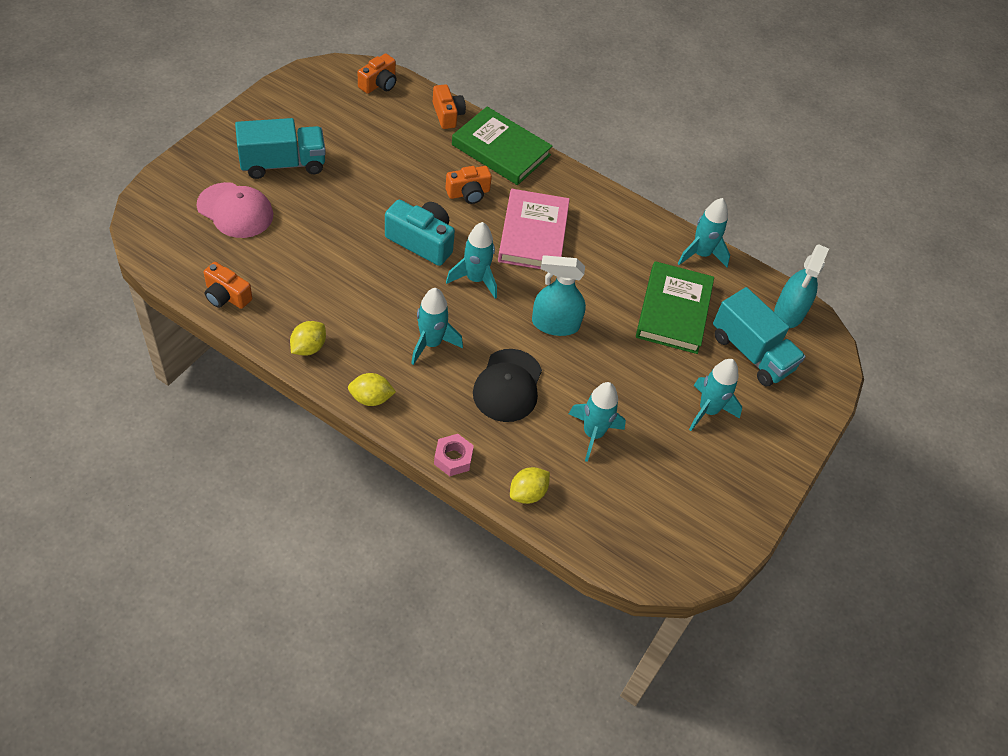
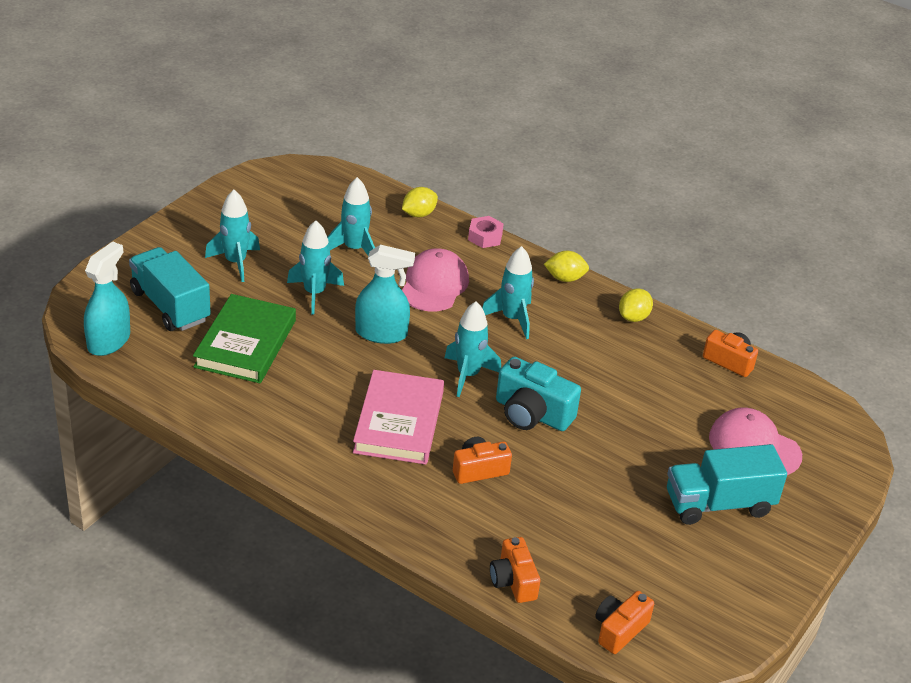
camera: 175 degrees left, 15 degrees down
green book [452,107,552,185] -> none
black cap [473,349,542,422] -> pink cap [402,248,469,312]
turquoise rocket [677,198,730,267] -> turquoise rocket moved to [287,220,344,314]

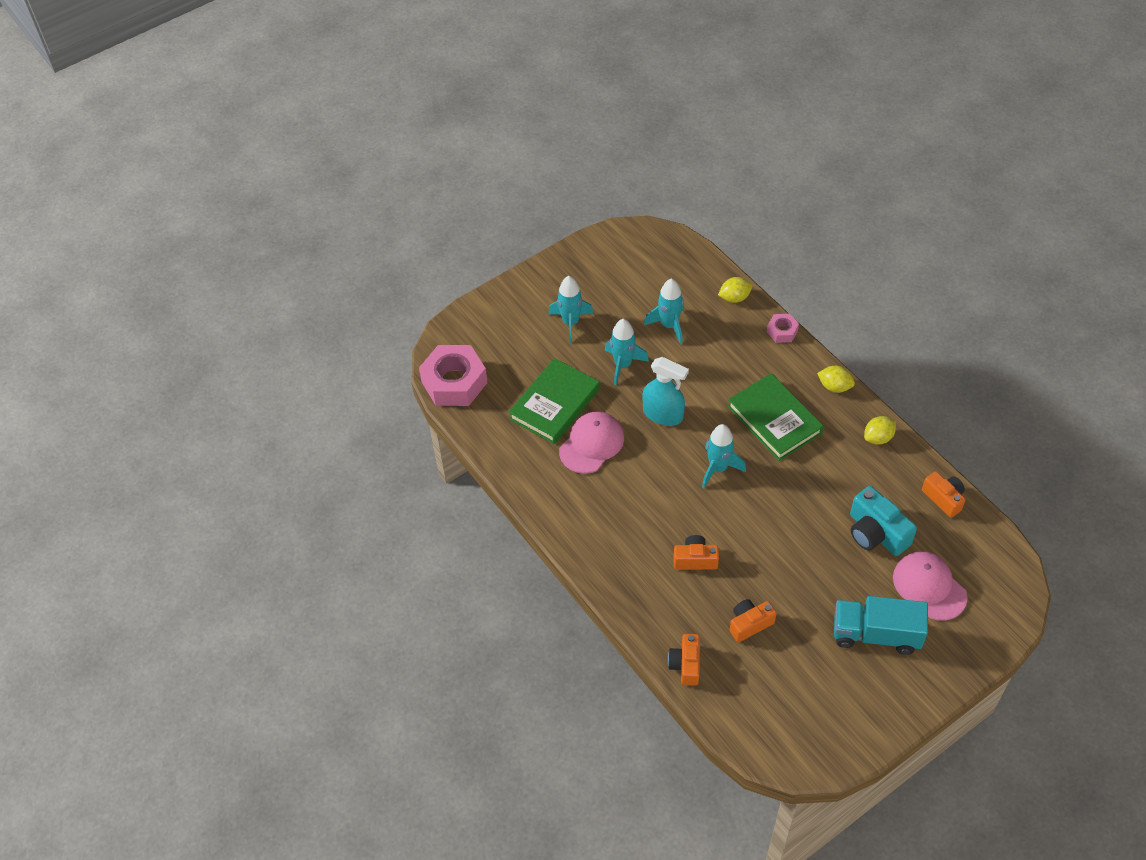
camera: 25 degrees right, 15 degrees up
turquoise spray bottle [84,242,130,356] -> pink nut [419,345,488,406]
turquoise truck [129,247,211,331] -> none
pink book [353,370,444,464] -> none
pink cap [402,248,469,312] -> pink cap moved to [559,412,624,474]
turquoise rocket [482,246,534,339] -> green book [728,373,824,461]
turquoise camera [496,357,581,431] -> turquoise camera moved to [850,486,917,556]
orange camera [595,591,654,654] -> orange camera moved to [730,599,777,642]

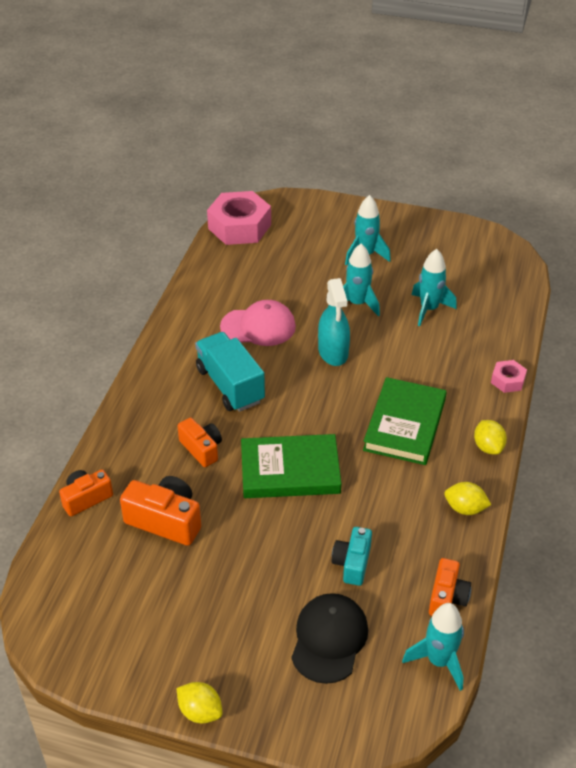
camera: 50 degrees right, 10 degrees down
green book [508,358,600,444] -> green book moved to [241,434,341,498]
turquoise rocket [702,424,746,488] -> turquoise rocket moved to [402,603,464,691]
yellow lemon [718,277,752,303] -> yellow lemon moved to [177,682,222,723]
orange camera [730,599,777,642] -> orange camera [120,476,201,546], size x1.51
turquoise truck [834,596,928,655] -> turquoise truck moved to [195,332,265,412]
turquoise camera [850,486,917,556] -> turquoise camera [332,527,372,586], size x0.66
pink cap [893,551,967,621] -> black cap [291,593,368,684]

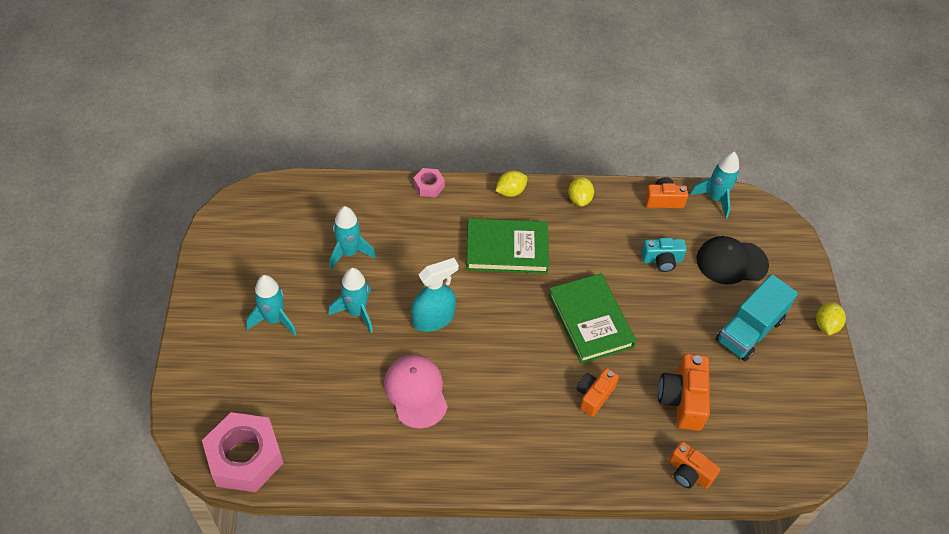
camera: 110 degrees left, 10 degrees up
turquoise truck [195,332,265,412] -> turquoise truck moved to [716,274,798,361]

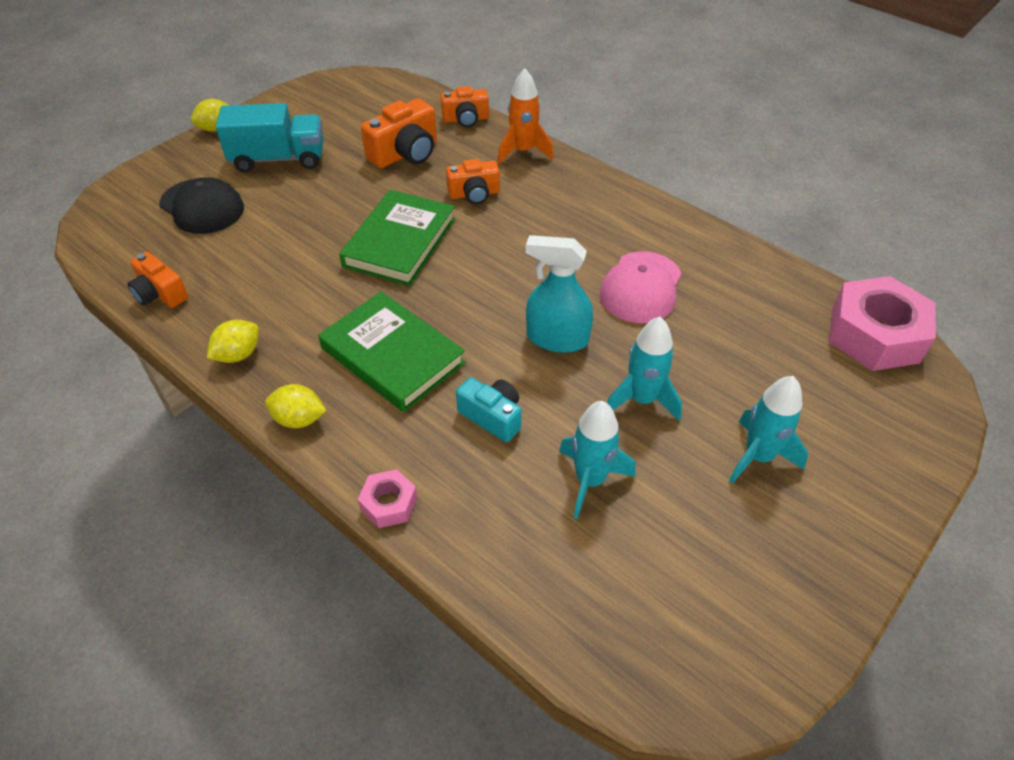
camera: 135 degrees left, 5 degrees down
turquoise camera [641,238,687,272] -> turquoise camera moved to [456,377,522,442]
orange camera [669,441,720,489] -> orange camera turned 90 degrees clockwise [441,86,489,127]
turquoise rocket [690,152,739,219] -> none
none -> orange rocket [497,69,554,164]

